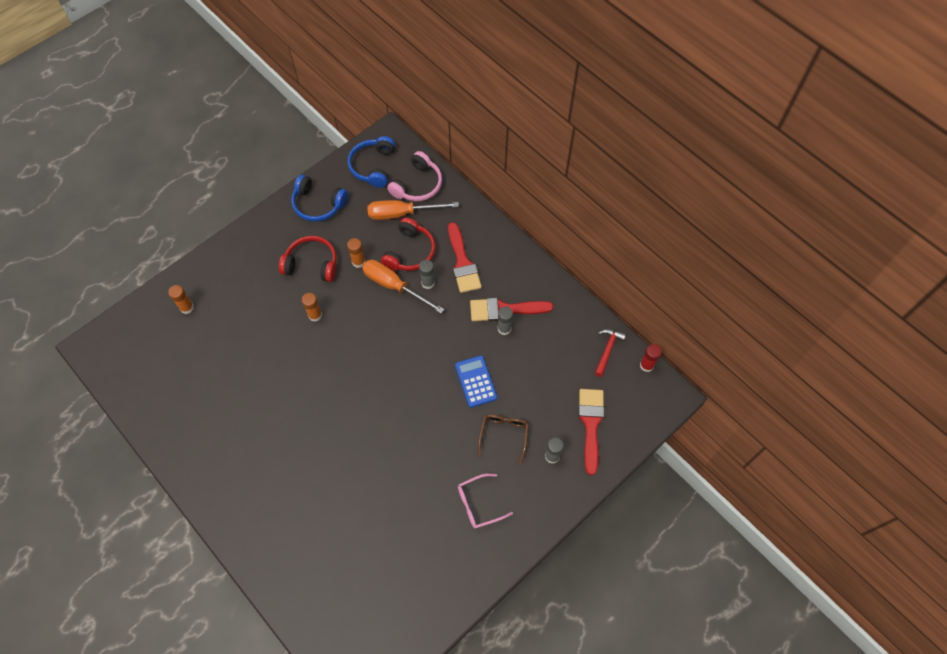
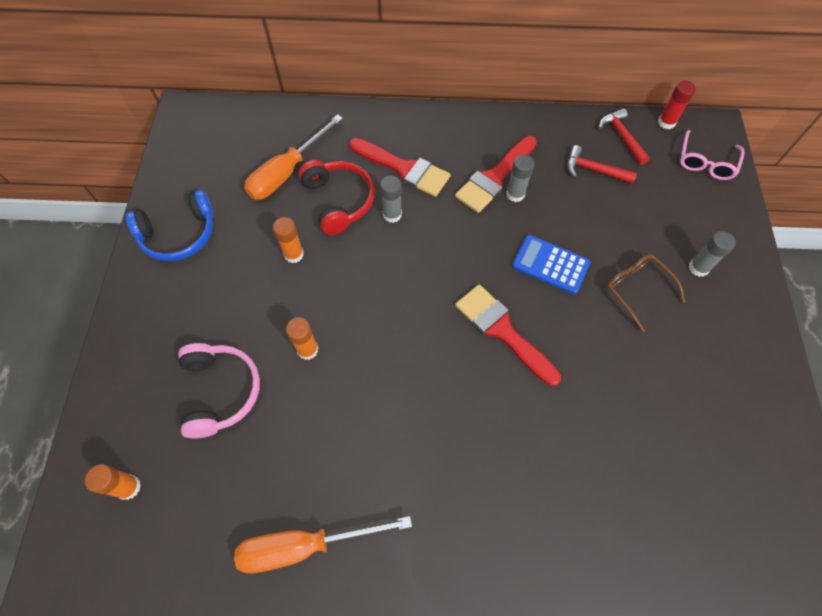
camera: 45 degrees left, 0 degrees up
red headphones [279,236,337,282] -> none
blue headphones [348,136,395,188] -> none
orange screwdriver [362,260,444,314] -> orange screwdriver moved to [234,516,412,573]
pink headphones [387,151,442,201] -> pink headphones moved to [178,343,260,439]
pink glasses [458,474,513,528] -> pink glasses moved to [680,130,745,180]
red brush [579,389,604,475] -> red brush moved to [455,284,561,386]
none -> red hammer [567,145,637,184]

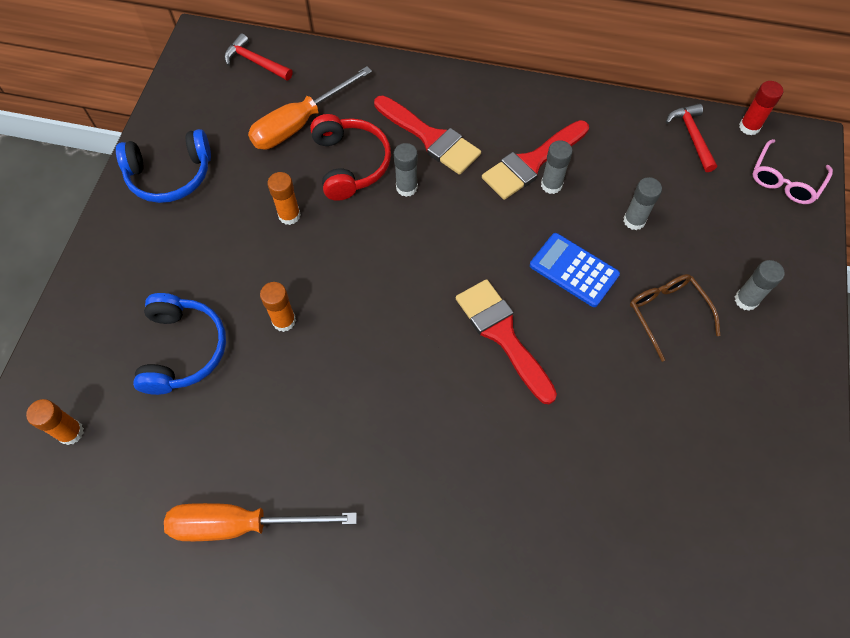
camera: 10 degrees right, 0 degrees up
pink headphones [178,343,260,439] -> blue headphones [133,293,226,395]
red hammer [567,145,637,184] -> red hammer moved to [224,33,293,81]
none -> grey glue stick [624,177,662,230]

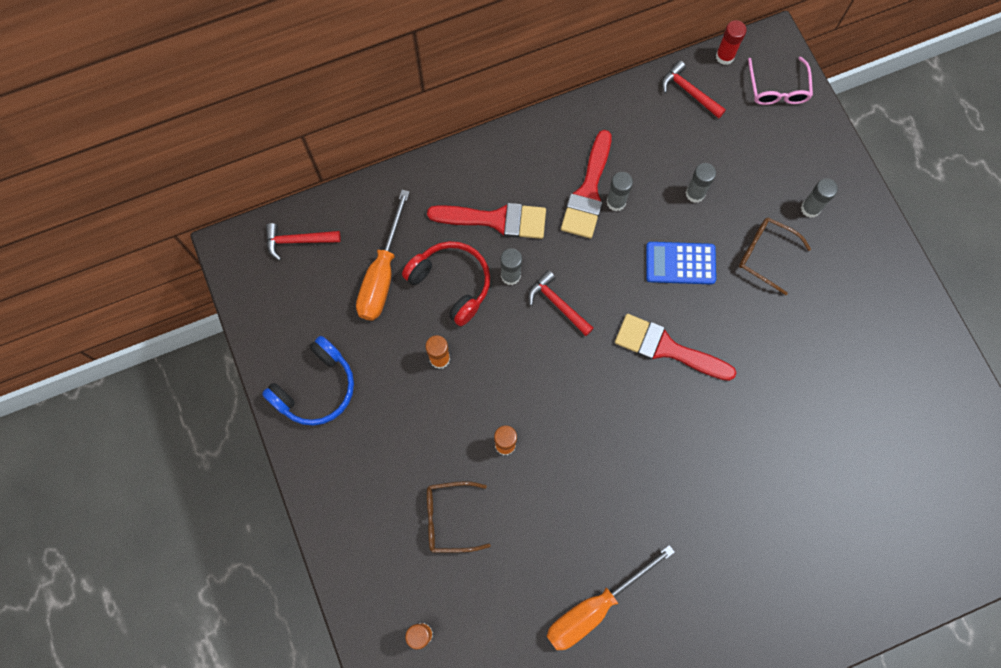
camera: 35 degrees left, 10 degrees up
blue headphones [133,293,226,395] -> brown glasses [427,481,491,553]
none -> red hammer [528,270,593,336]

